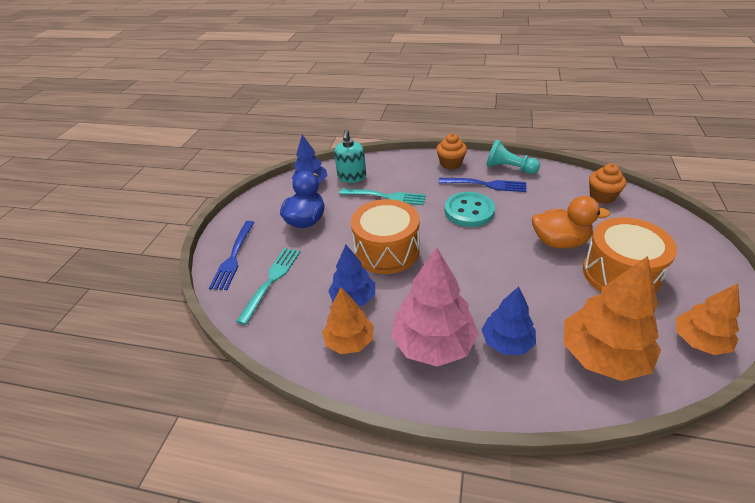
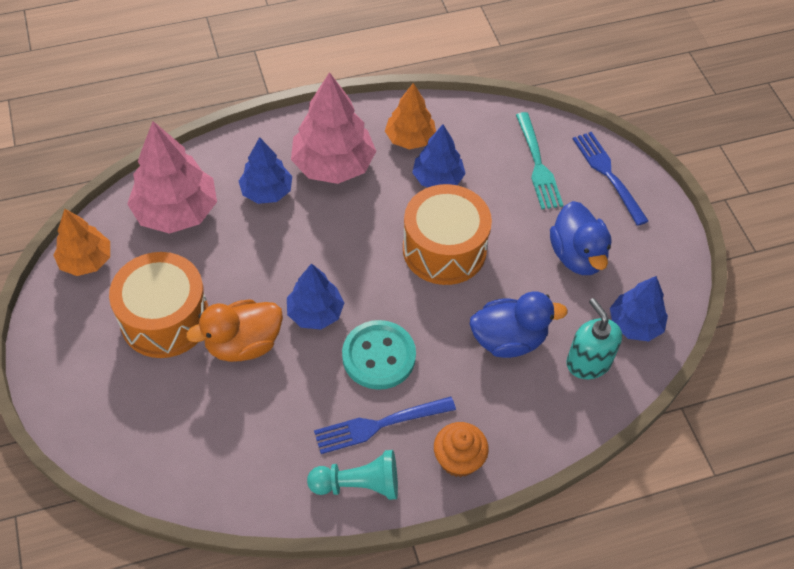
camera: 145 degrees right, 15 degrees up
turquoise fork [339,188,426,205] -> blue duck [470,291,568,358]
orange tree [564,256,661,381] -> pink tree [127,121,217,234]
orange cupcake [589,164,626,204] -> none
none -> blue tree [287,263,344,329]

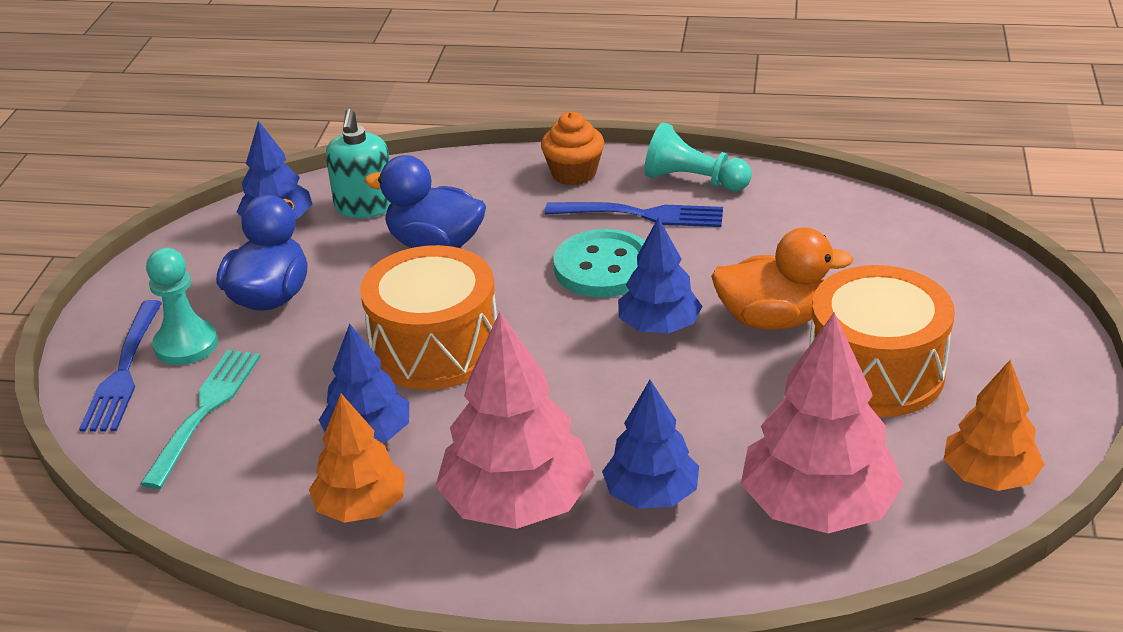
camera: 150 degrees left, 20 degrees down
none -> turquoise pawn [146,248,218,365]

